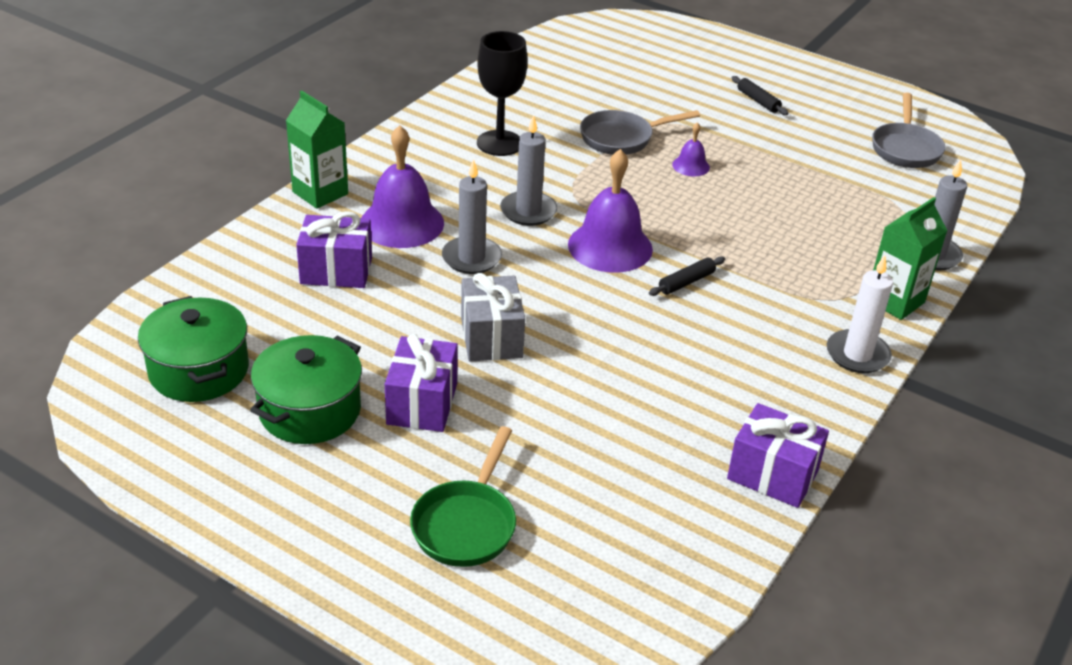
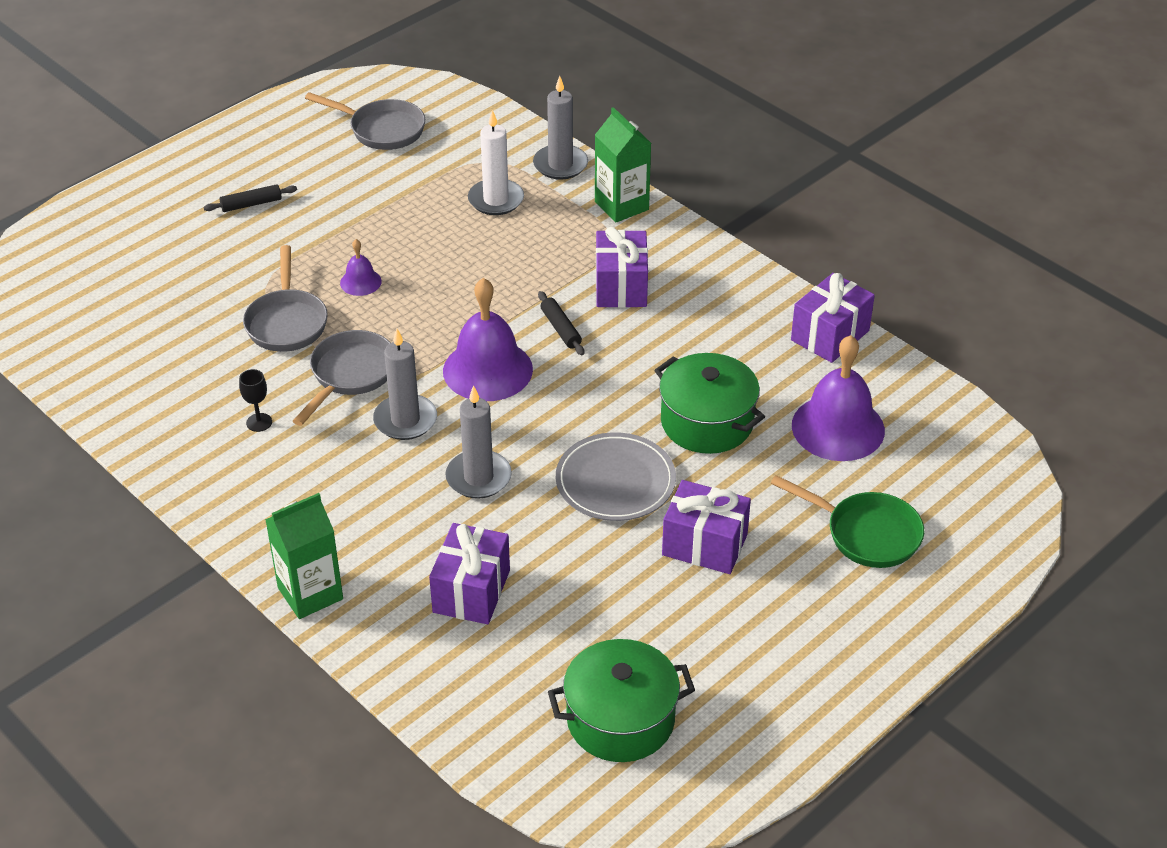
camera: 75 degrees left, 5 degrees up
green pot [250,335,362,444] -> green pot moved to [654,353,765,454]
purple bell [361,125,444,248] -> purple bell moved to [792,335,885,461]
grey gift [461,273,525,361] -> grey plate [556,433,676,521]
black goblet [477,31,528,156] -> black goblet [239,369,272,432], size x0.46
white candle [827,255,893,373] -> white candle moved to [468,110,524,215]
none -> grey pan [293,330,391,426]
none -> purple gift [596,227,648,308]

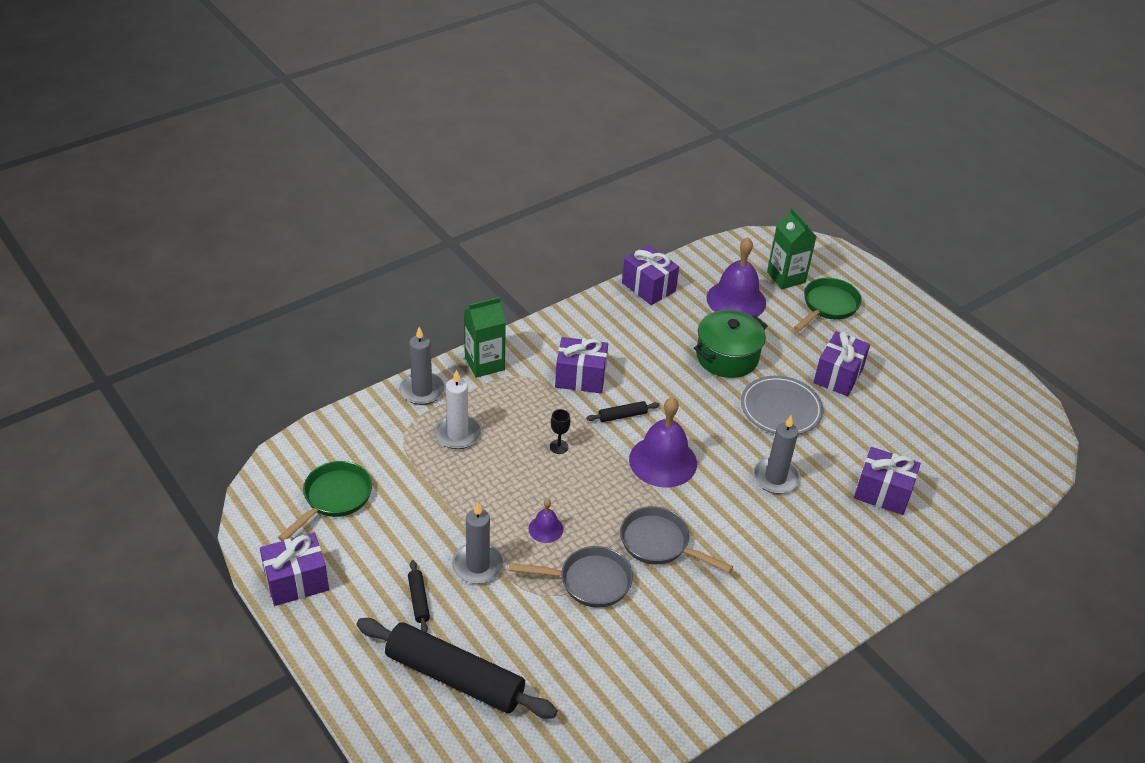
camera: 85 degrees left, 0 degrees up
black goblet [239,369,272,432] -> black goblet moved to [550,409,570,454]
green carton [265,493,343,619] -> green carton moved to [767,208,817,289]
grey pan [305,92,425,150] -> green pan [278,461,372,541]
grey candle [373,329,437,440] -> grey candle moved to [452,502,504,584]
green pot [548,639,695,762] -> none
none -> purple gift [260,533,329,606]
none -> black rolling pin [356,618,557,719]

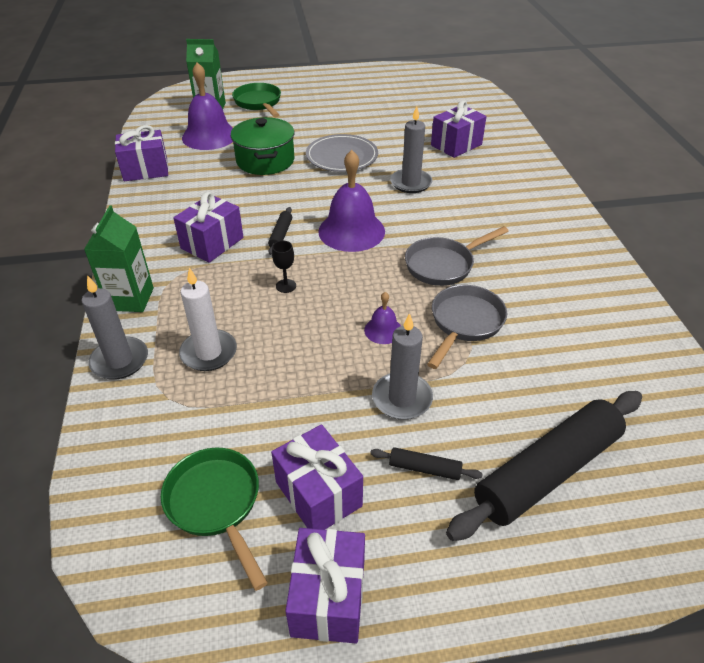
camera: 60 degrees left, 0 degrees up
purple gift [813,331,870,396] -> purple gift moved to [271,424,363,530]

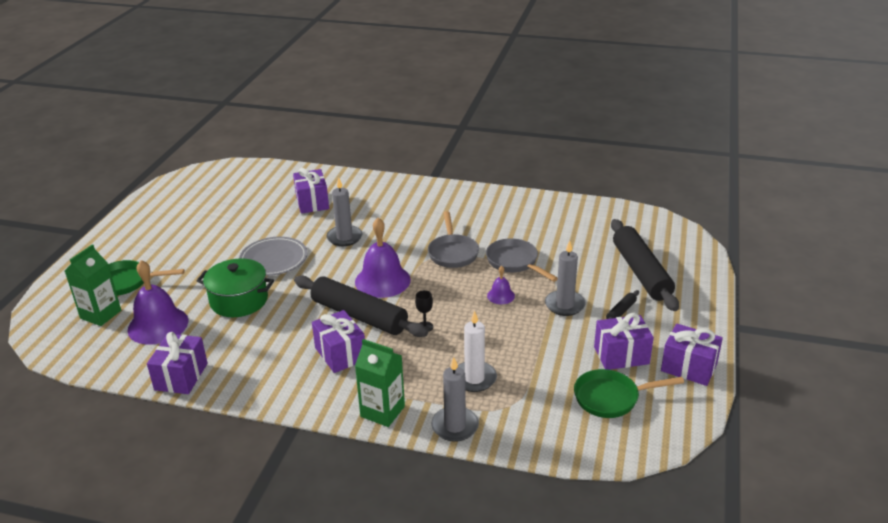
camera: 65 degrees left, 10 degrees down
black rolling pin [268,207,292,255] -> black rolling pin [294,275,428,337], size x2.42

